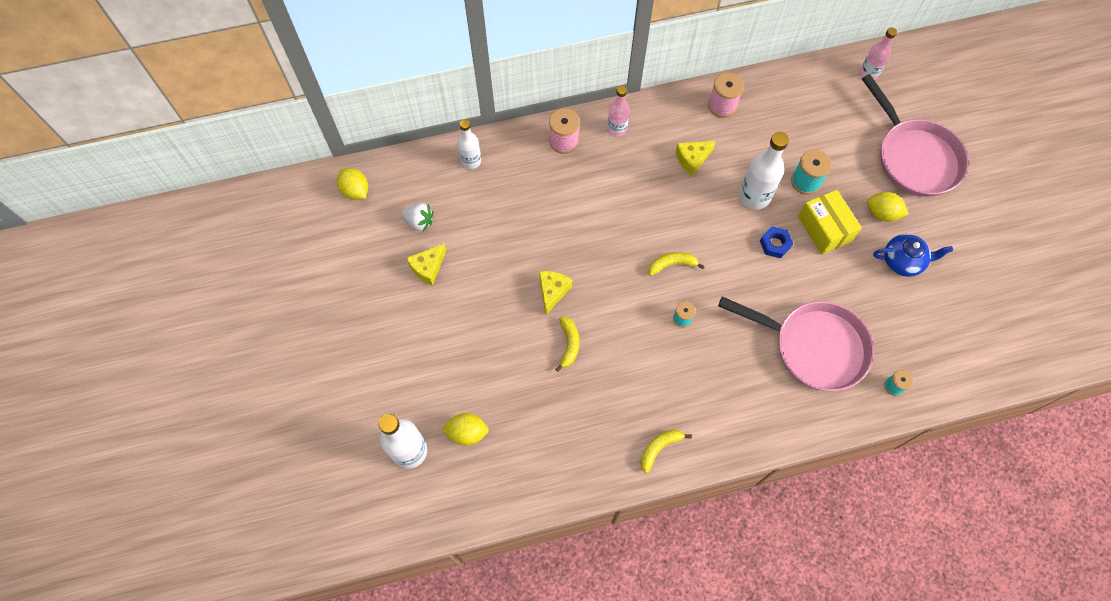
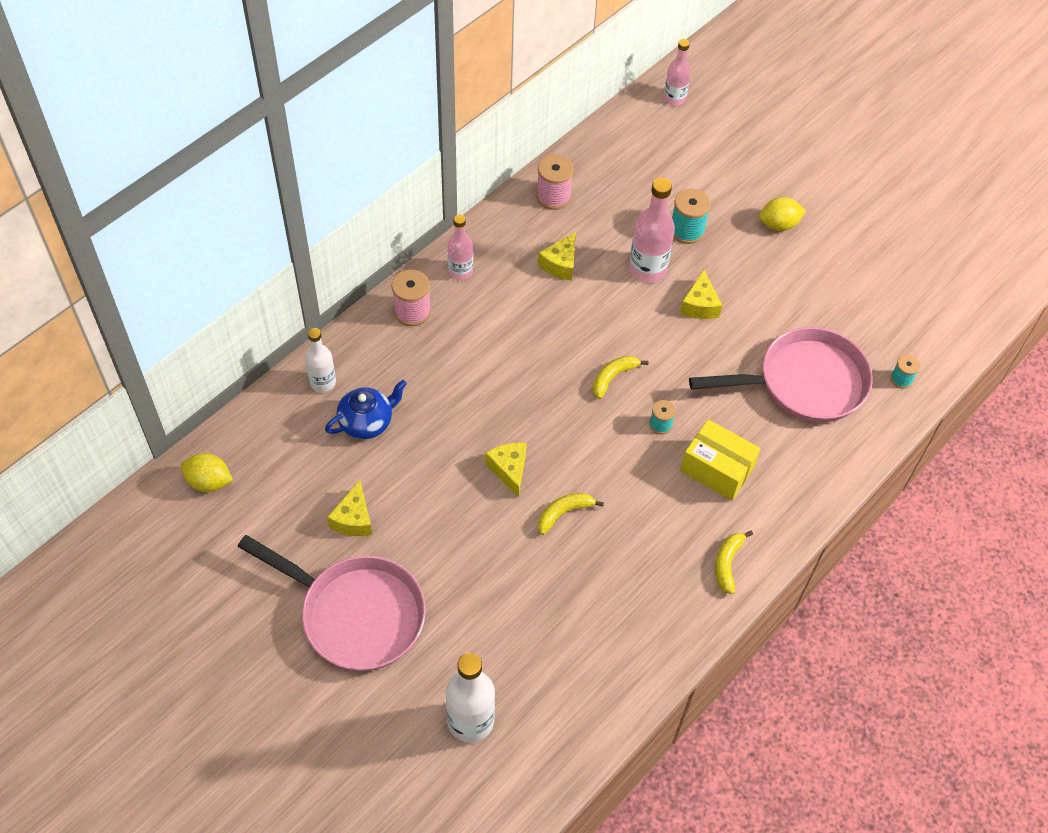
camera: 35 degrees left, 10 degrees down
white strawberry [401,203,434,232] -> none
yellow lemon [442,413,489,446] -> none
yellow banana [555,316,579,372] -> yellow banana turned 90 degrees counterclockwise [538,493,604,535]
white bottle [739,132,789,209] -> pink bottle [629,178,675,283]
blue nut [760,226,793,258] -> yellow cheese [680,270,722,319]
yellow box [798,190,862,255] -> yellow box moved to [680,419,761,500]
pink pan [862,74,969,197] -> pink pan moved to [238,535,426,671]
blue teapot [873,234,953,277] -> blue teapot moved to [325,380,407,439]

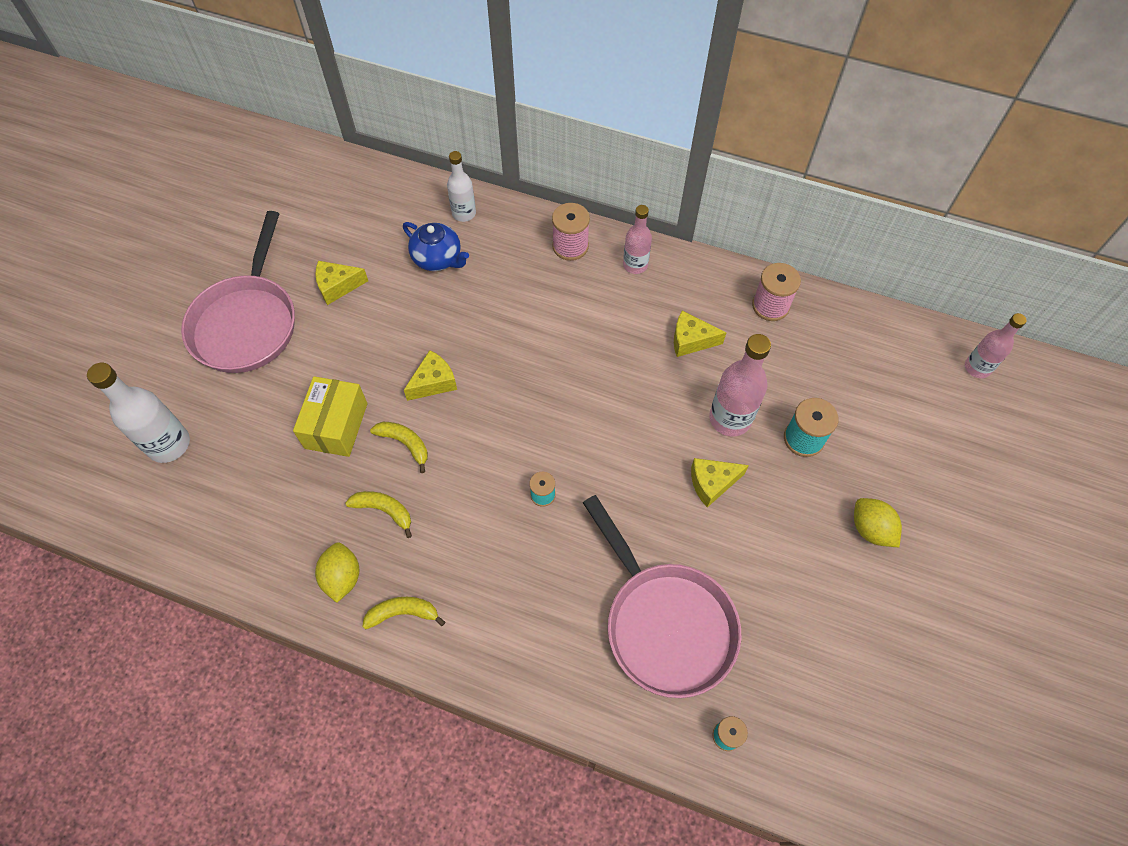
camera: 70 degrees right, 5 degrees up
yellow lemon [180,453,233,492] -> yellow lemon moved to [315,543,359,603]
yellow banana [593,356,648,399] -> yellow banana moved to [345,491,412,538]
yellow box [680,419,761,500] -> yellow box moved to [293,376,367,457]

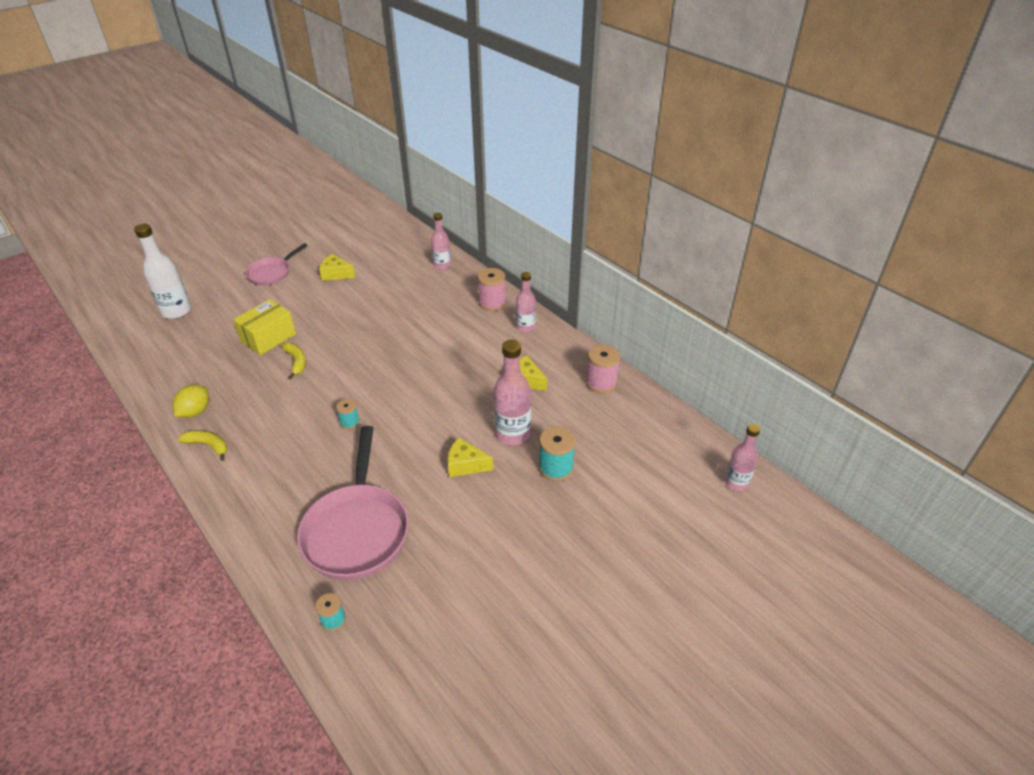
camera: 30 degrees right, 20 degrees down
pink pan [181,211,295,373] -> pink pan [245,243,308,285], size x0.57
yellow banana [345,491,412,538] -> none
blue teapot [403,222,469,271] -> none
yellow cheese [404,350,457,401] -> none
white bottle [447,151,476,222] -> pink bottle [431,213,451,270]
yellow lemon [854,498,902,547] -> none

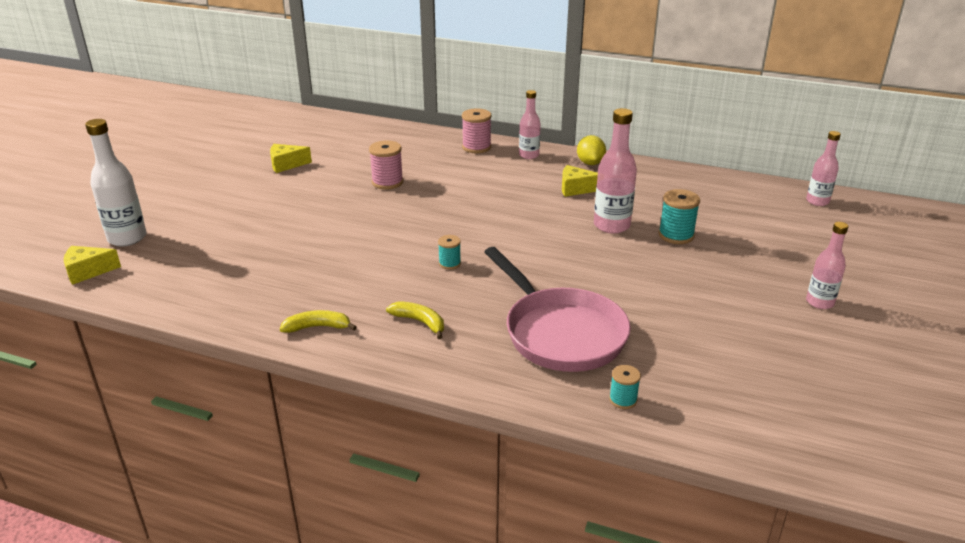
camera: 30 degrees left, 10 degrees down
yellow lemon [173,385,209,418] -> yellow lemon moved to [577,135,606,165]
yellow box [233,299,296,355] -> none
pink pan [245,243,308,285] -> none
yellow banana [281,343,306,379] -> yellow banana moved to [386,301,444,339]
pink bottle [431,213,451,270] -> pink bottle moved to [806,222,848,309]
yellow cheese [448,438,493,477] -> yellow cheese moved to [64,246,121,285]
pink spool [586,345,620,393] -> pink spool moved to [369,141,403,190]

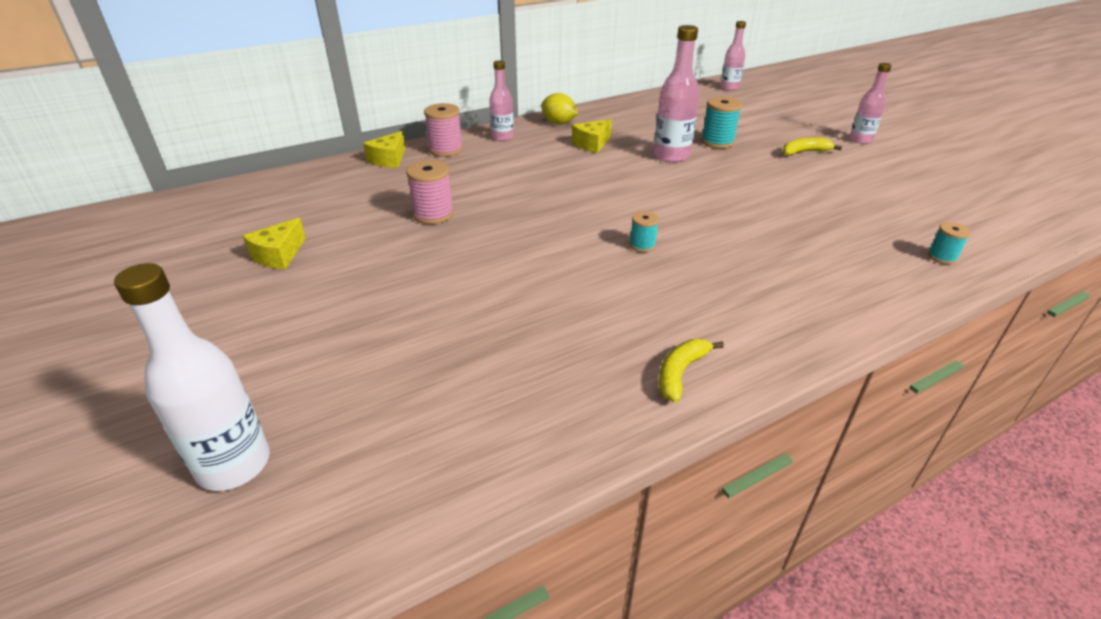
camera: 50 degrees left, 5 degrees up
yellow cheese [64,246,121,285] -> yellow cheese moved to [363,131,405,168]
yellow banana [386,301,444,339] -> yellow banana moved to [782,137,842,156]
pink pan [484,247,631,372] -> none

